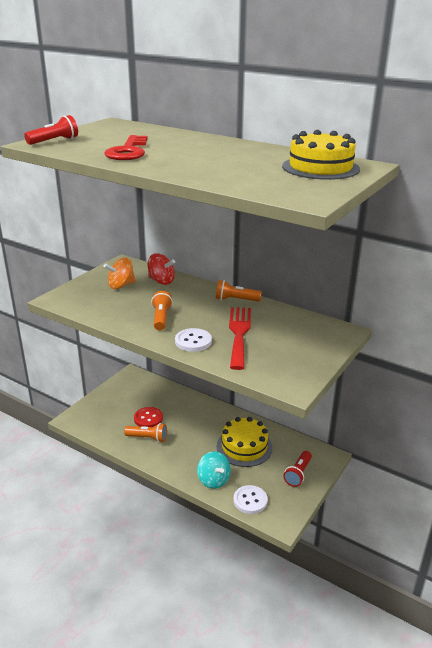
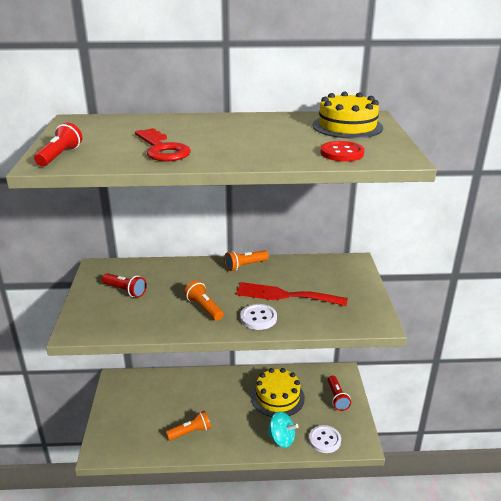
camera: 35 degrees left, 0 degrees up
orange spinning top [104,257,136,289] -> red flashlight [102,273,147,297]
red button [134,407,163,427] -> red button moved to [321,141,365,162]
red spinning top [148,253,175,285] -> none
red fork [229,307,251,370] -> red fork turned 45 degrees counterclockwise [236,282,348,306]

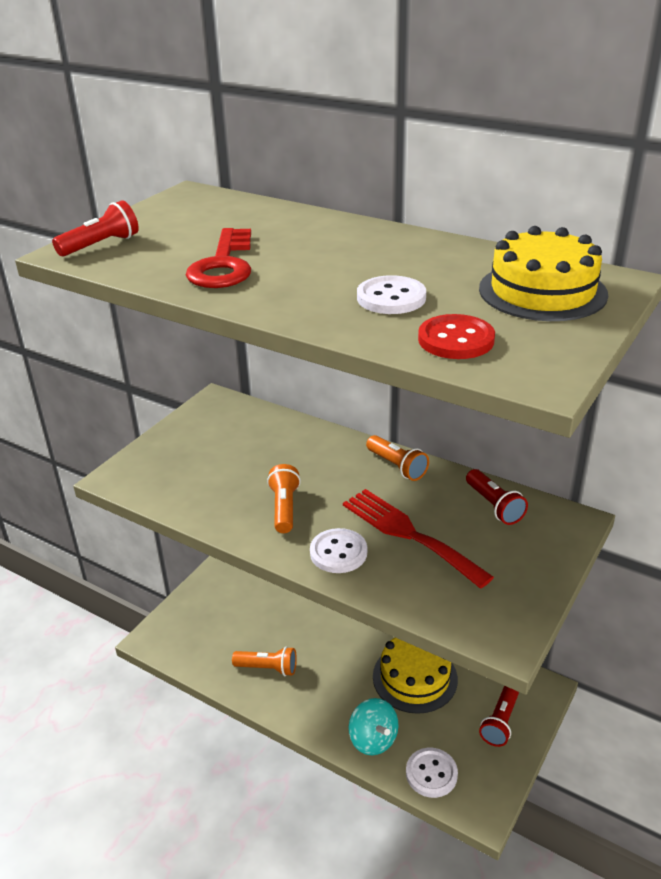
camera: 35 degrees right, 5 degrees up
red flashlight [102,273,147,297] -> red flashlight moved to [466,469,528,525]
orange flashlight [224,250,269,271] -> orange flashlight turned 135 degrees counterclockwise [366,435,429,481]
none -> white button [357,275,426,314]

